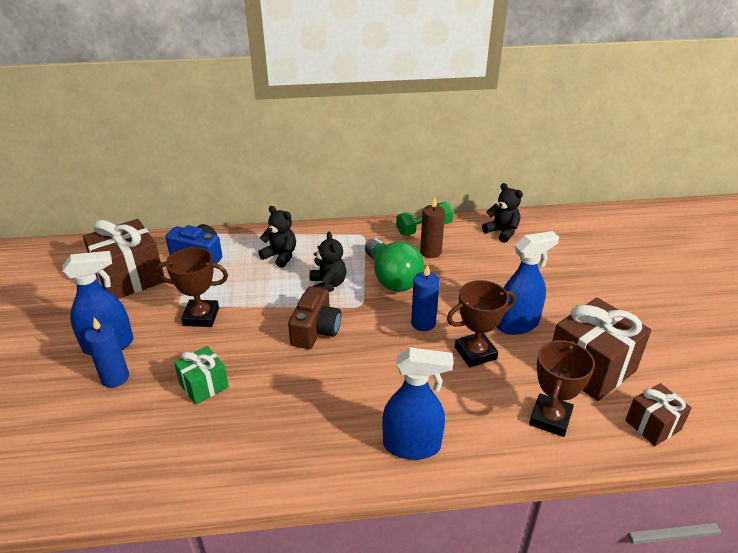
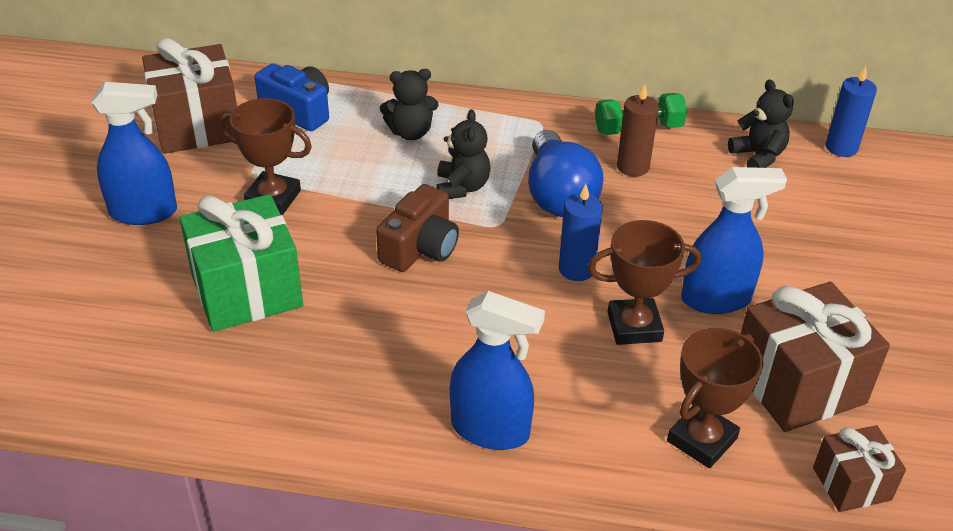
camera: 15 degrees right, 5 degrees up
blue candle [85,317,129,388] -> blue candle moved to [826,66,877,157]
green gift [174,346,229,405] -> green gift [180,194,303,332], size x1.82
black teddy bear [258,206,296,268] -> black teddy bear turned 120 degrees clockwise [380,69,439,140]
green light bulb [365,238,424,292] -> blue light bulb [528,130,604,217]

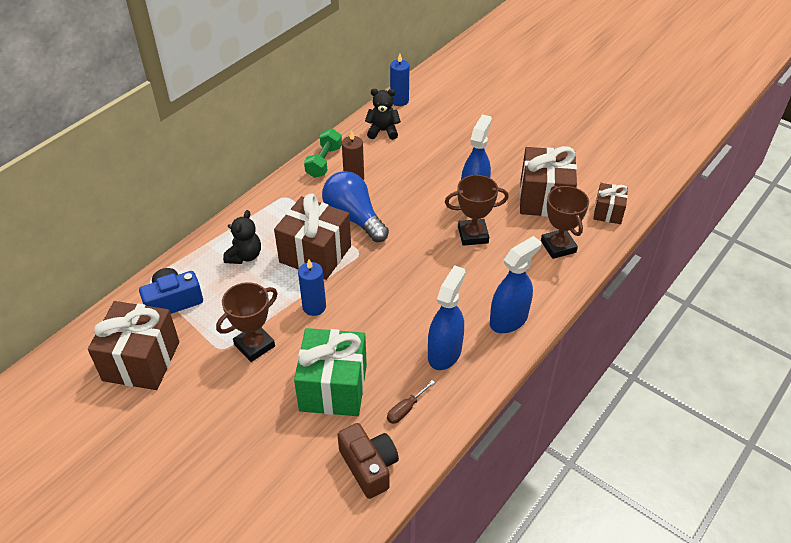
camera: 60 degrees left, 5 degrees up
blue spray bottle [91,82,177,225] -> blue spray bottle moved to [428,265,466,370]
brown camera [376,184,459,272] -> brown camera moved to [338,423,399,499]
black teddy bear [437,109,490,199] -> brown gift [274,194,351,280]
blue light bulb [528,130,604,217] -> blue light bulb turned 150 degrees counterclockwise [322,171,389,242]
blue candle [559,184,603,281] -> blue candle moved to [298,259,326,316]
brown trophy [588,220,701,345] -> brown trophy turned 60 degrees clockwise [445,175,509,246]
none -> brown screwdriver [387,380,435,424]

